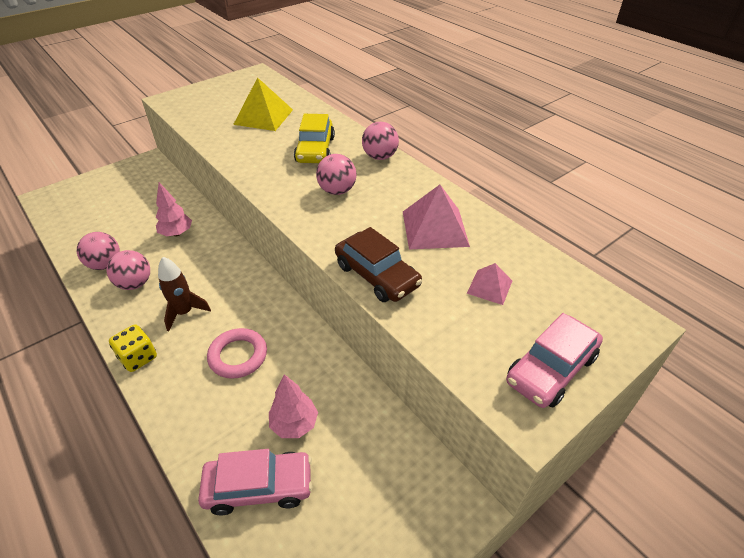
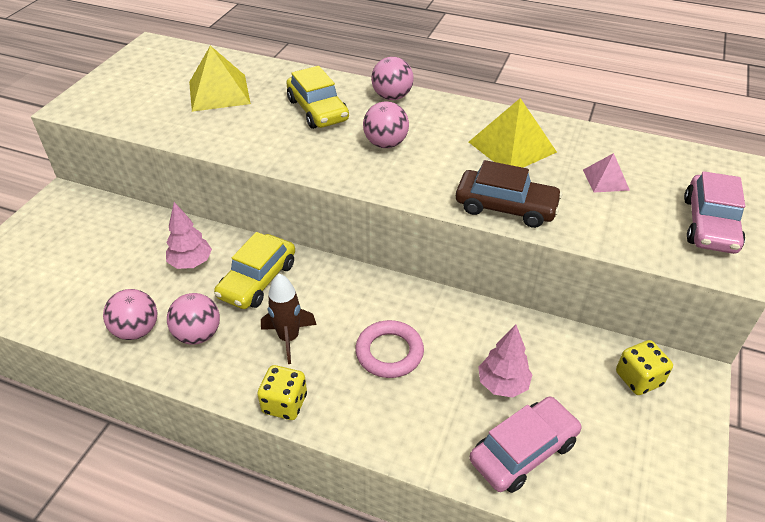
camera: 30 degrees left, 0 degrees up
pink pyramid [403,185,470,249] -> yellow pyramid [469,98,557,168]
none -> yellow car [214,232,295,309]
none -> yellow dice [616,340,673,395]

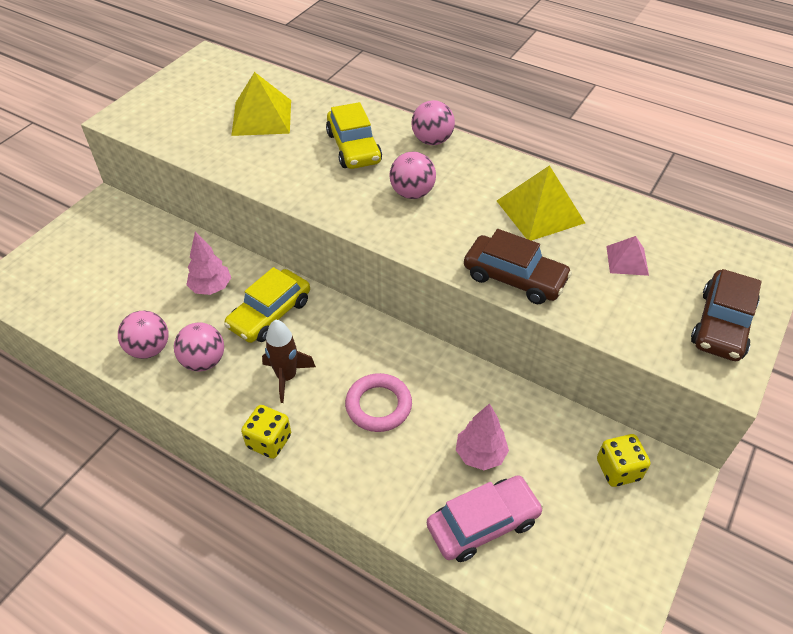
camera: 10 degrees right, 5 degrees up
pink car [684,171,745,254] -> brown car [691,269,762,361]

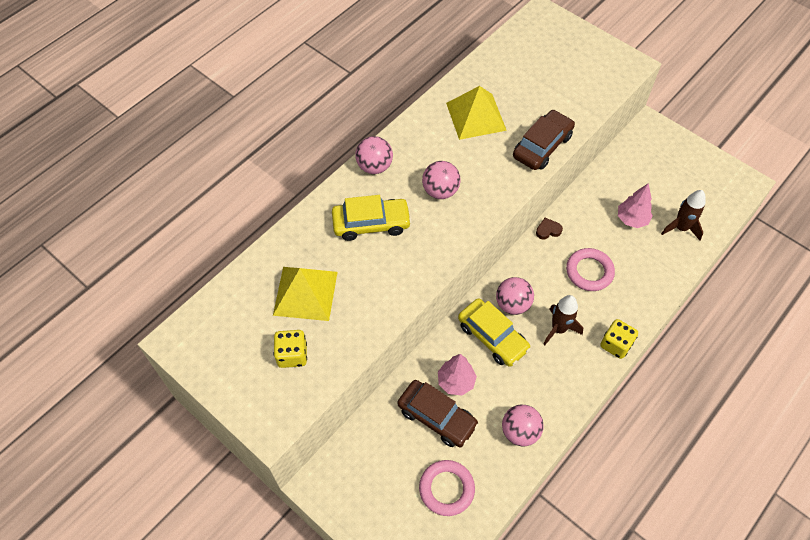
camera: 80 degrees left, 10 degrees up
pink ball [174,322,224,372] -> pink ball moved to [496,277,534,315]
pink car [427,475,544,562] -> brown rocket [661,190,706,241]
yellow dice [597,434,650,487] -> yellow dice moved to [274,330,307,368]
pink pyramid [606,236,649,276] -> none
brown car [691,269,762,361] -> brown car moved to [398,380,479,447]
none -> pink ring [419,460,475,516]
none -> brown heart [536,218,563,239]

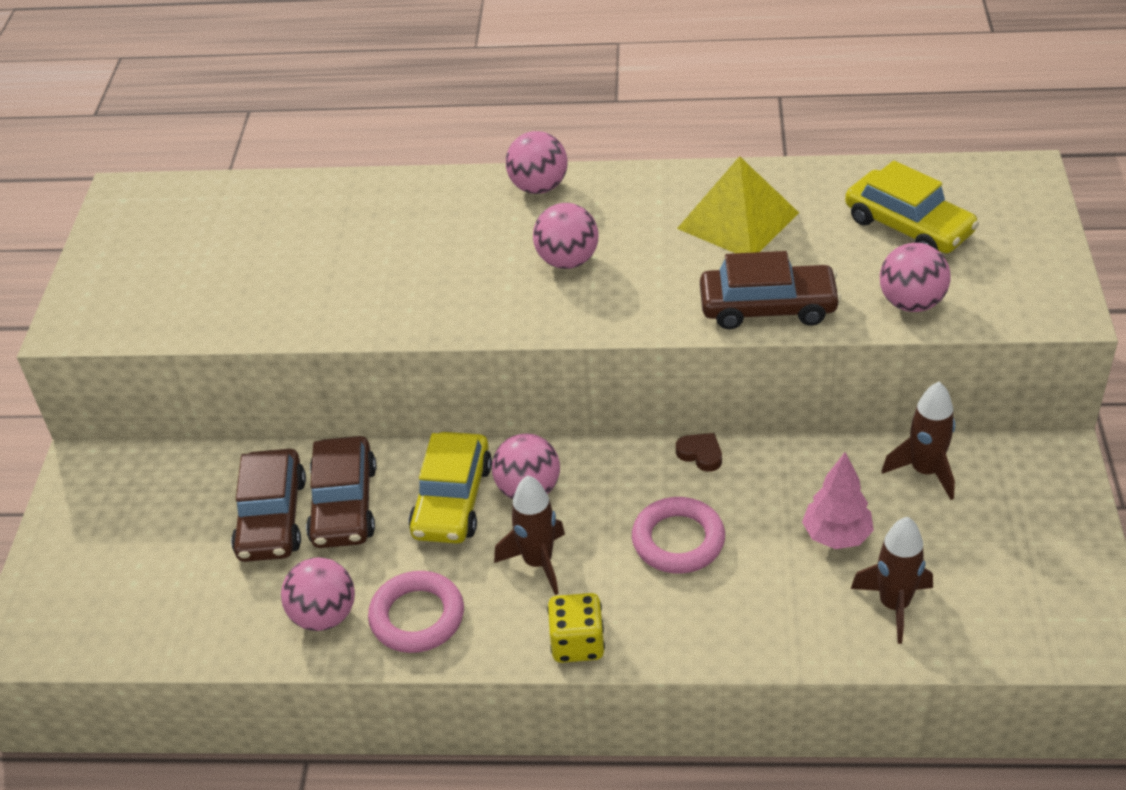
camera: 55 degrees right, 15 degrees down
yellow pyramid [273,267,338,321] -> none
yellow dice [274,330,307,368] -> none
yellow car [332,195,412,241] -> yellow car moved to [845,161,979,253]
pink ring [419,460,475,516] -> pink ring moved to [368,571,464,653]
pink tree [438,354,477,396] -> brown car [306,436,376,548]
none -> pink ball [880,243,951,312]
none -> brown rocket [881,382,955,500]

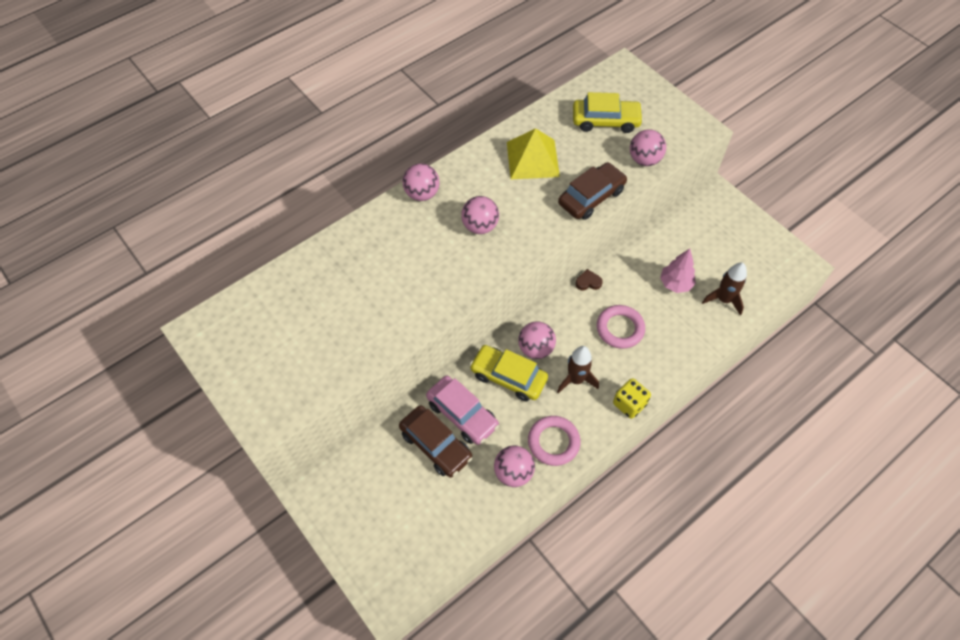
camera: 45 degrees left, 15 degrees up
brown car [306,436,376,548] -> pink car [426,376,499,445]
yellow car [408,432,492,544] -> yellow car turned 150 degrees clockwise [470,345,548,401]
brown rocket [881,382,955,500] -> none

